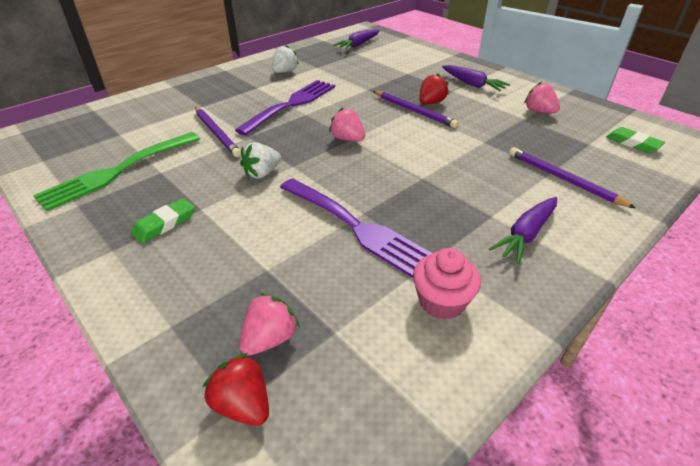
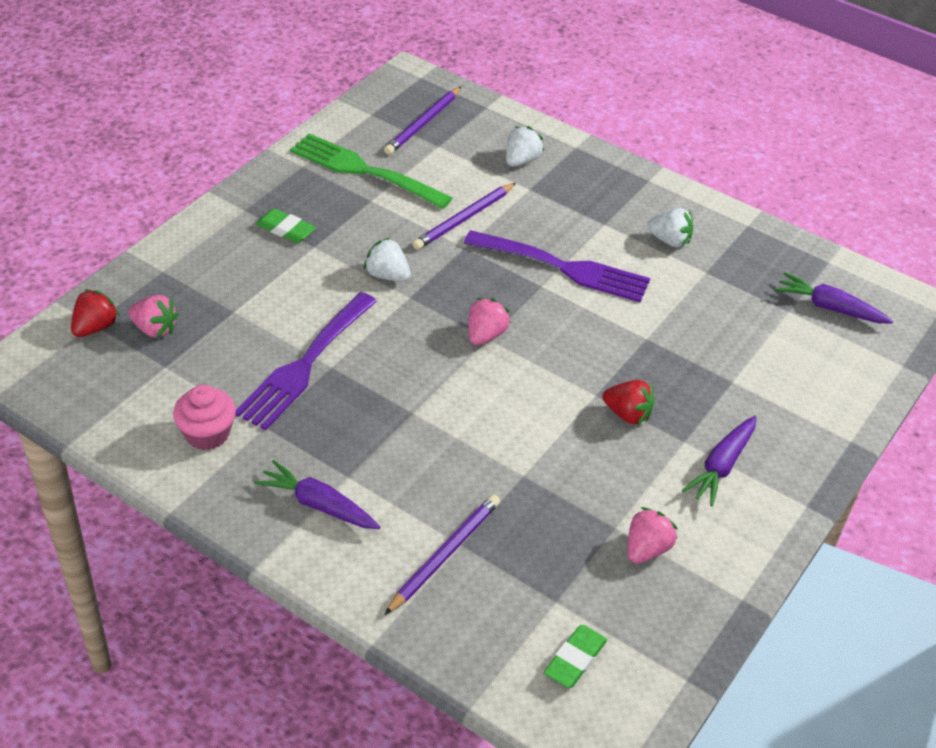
camera: 75 degrees right, 5 degrees up
purple pencil [373,91,459,128] -> purple pencil moved to [384,87,461,155]
none -> white strawberry [506,126,544,167]

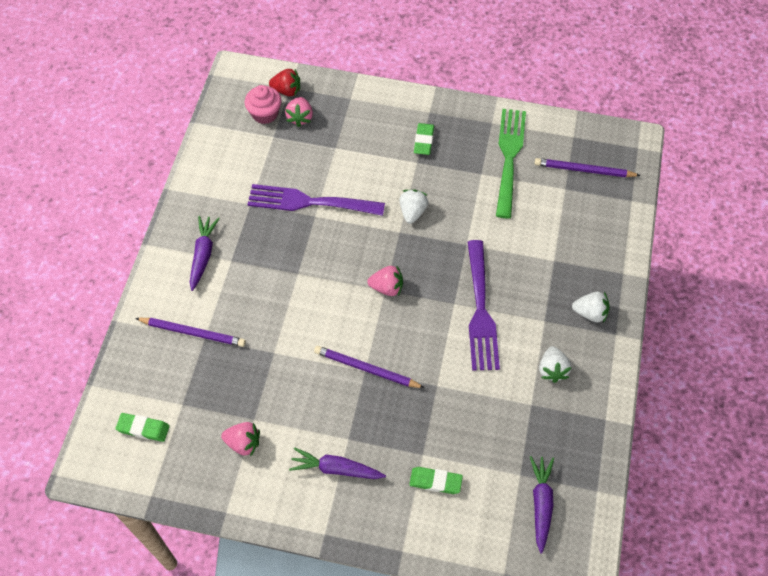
camera: 70 degrees right, 15 degrees up
pink cupcake [173,385,236,450] -> pink cupcake moved to [245,85,281,124]
purple pencil [412,183,516,250] -> purple pencil moved to [314,346,424,388]
white strawberry [506,126,544,167] -> white strawberry moved to [572,292,610,323]
red strawberry [603,380,655,425] -> none
none -> green eraser [409,467,463,494]

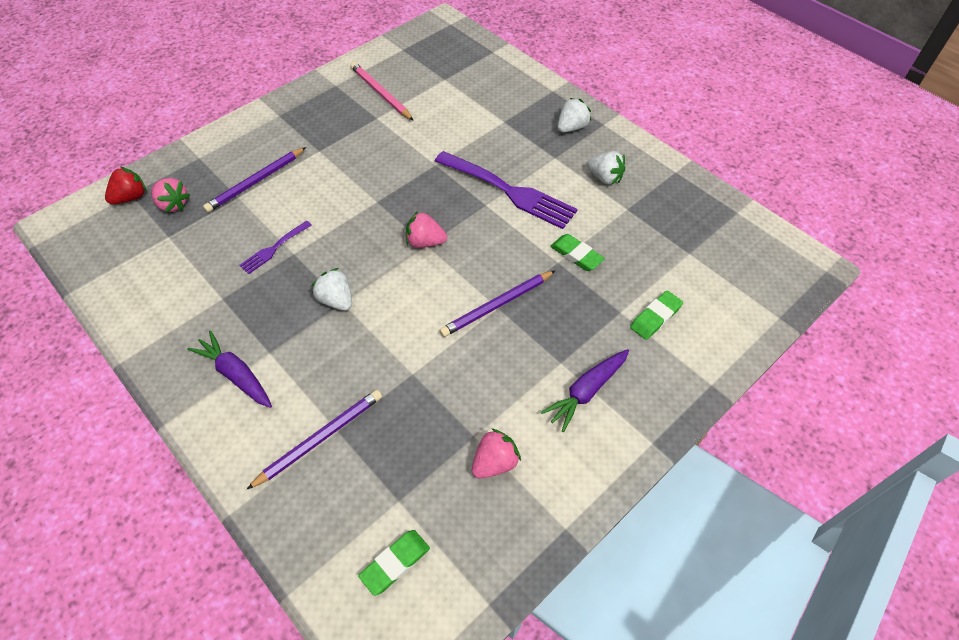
camera: 55 degrees left, 5 degrees down
pink cupcake [245,85,281,124] -> none
purple fork [247,184,385,216] -> purple fork [239,220,312,274], size x0.50
pink strawberry [367,265,403,296] -> pink strawberry turned 120 degrees counterclockwise [406,211,447,248]
white strawberry [399,190,429,224] -> white strawberry moved to [312,268,352,311]
green eraser [414,123,434,155] -> green eraser moved to [550,234,605,271]
green fork [496,109,526,218] -> pink pencil [350,62,414,121]
purple carrot [530,456,554,553] -> none
purple pencil [535,158,641,177] -> purple pencil moved to [203,147,306,212]

